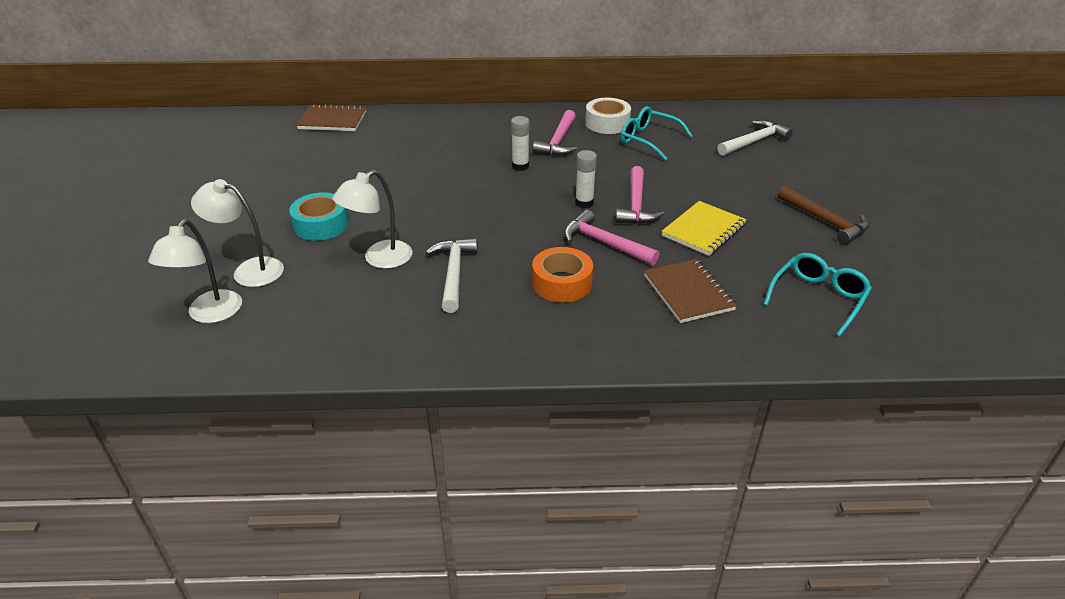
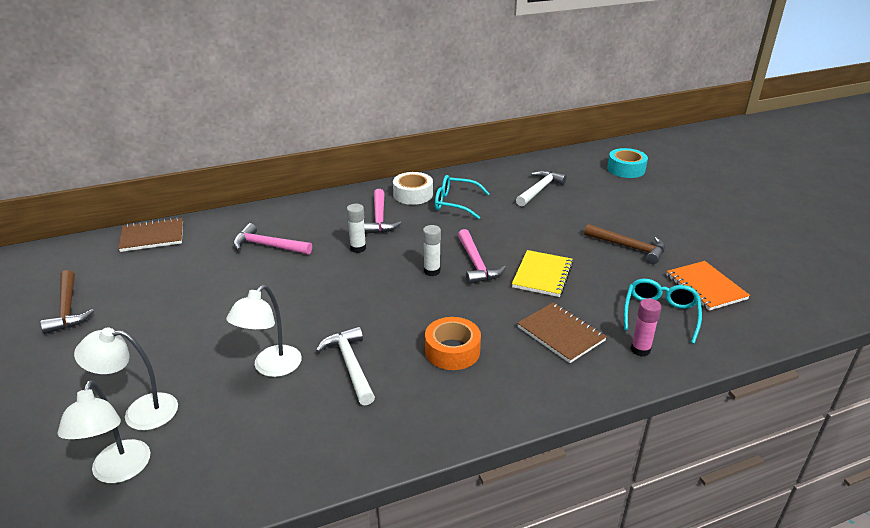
camera: 20 degrees left, 5 degrees down
turquoise tape [289,192,349,241] -> turquoise tape moved to [607,148,648,178]
pink hammer [564,210,660,265] -> pink hammer moved to [233,223,312,255]
none -> brown hammer [40,270,94,334]
none -> pink glue stick [631,298,662,357]
none -> orange notebook [666,261,750,311]

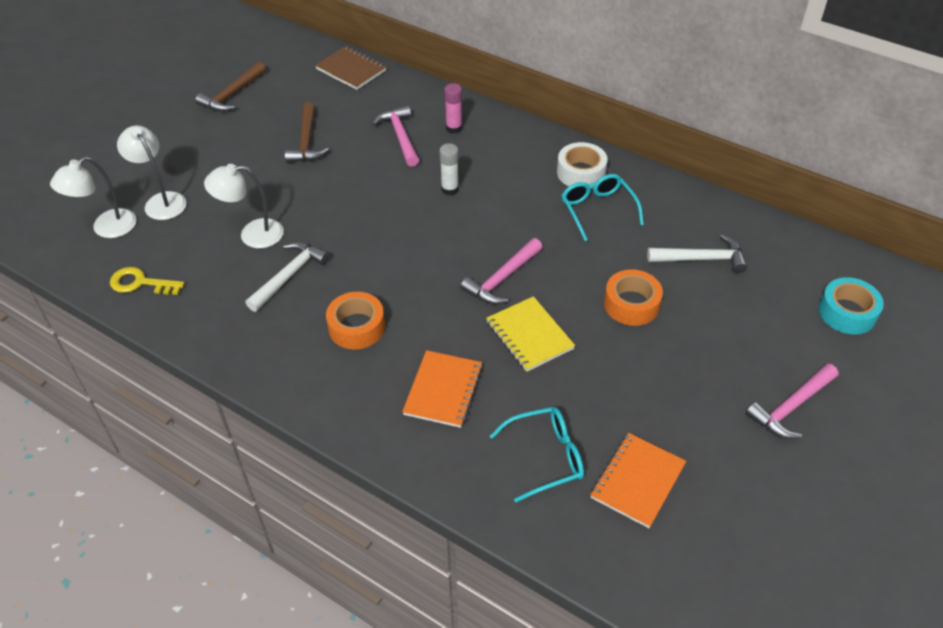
camera: 55 degrees right, 15 degrees up
pink hammer [364,189,401,234] -> pink hammer moved to [745,364,838,439]
white glue stick [423,225,441,276] -> none
yellow notebook [512,250,573,297] -> yellow notebook turned 75 degrees clockwise [486,296,575,372]
brown notebook [517,302,607,363] -> orange notebook [402,350,483,428]
brown hammer [584,224,665,264] -> brown hammer moved to [285,102,329,163]
pink glue stick [631,298,662,357] -> pink glue stick moved to [444,83,462,134]
none -> yellow key [110,267,185,295]
none -> orange tape [604,269,663,326]

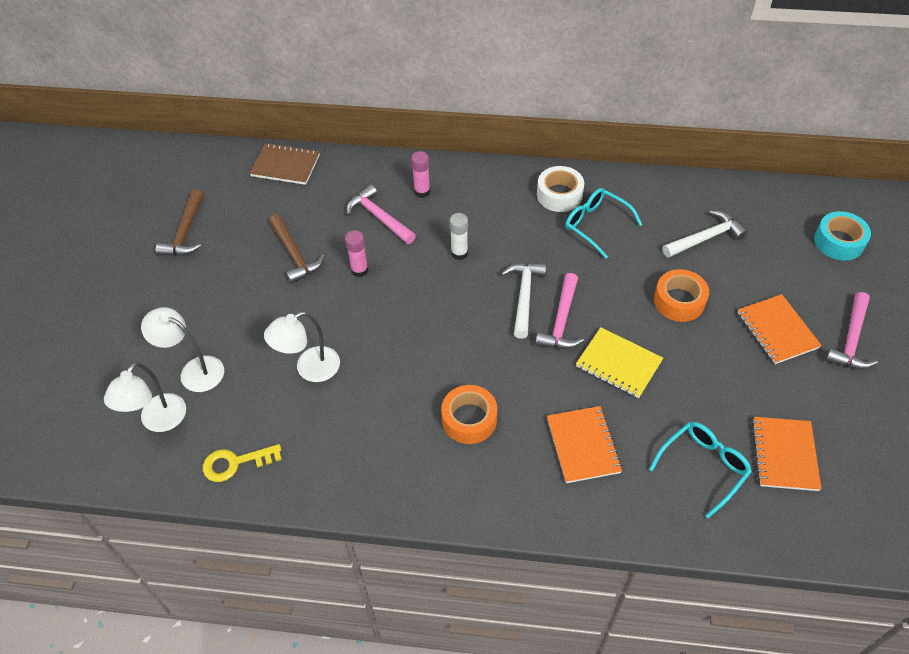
camera: 25 degrees left, 5 degrees up
white hammer [245,241,330,312] -> white hammer moved to [501,263,546,339]
none -> pink glue stick [345,230,368,277]
none -> orange notebook [738,294,822,364]

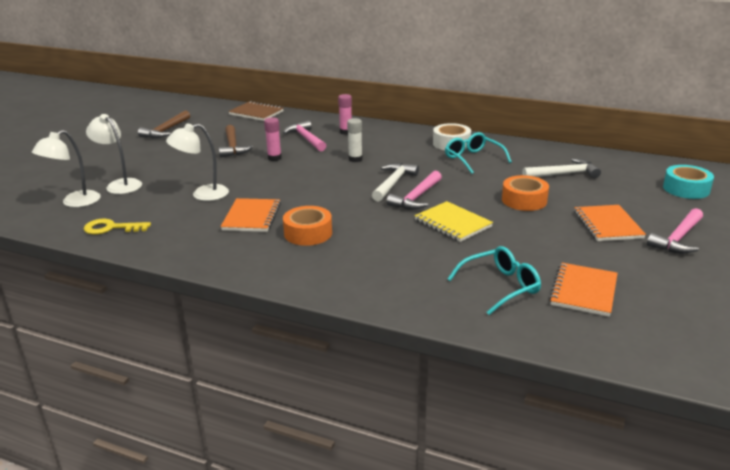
camera: 15 degrees right, 25 degrees down
orange notebook [547,406,622,483] -> orange notebook moved to [220,198,281,232]

